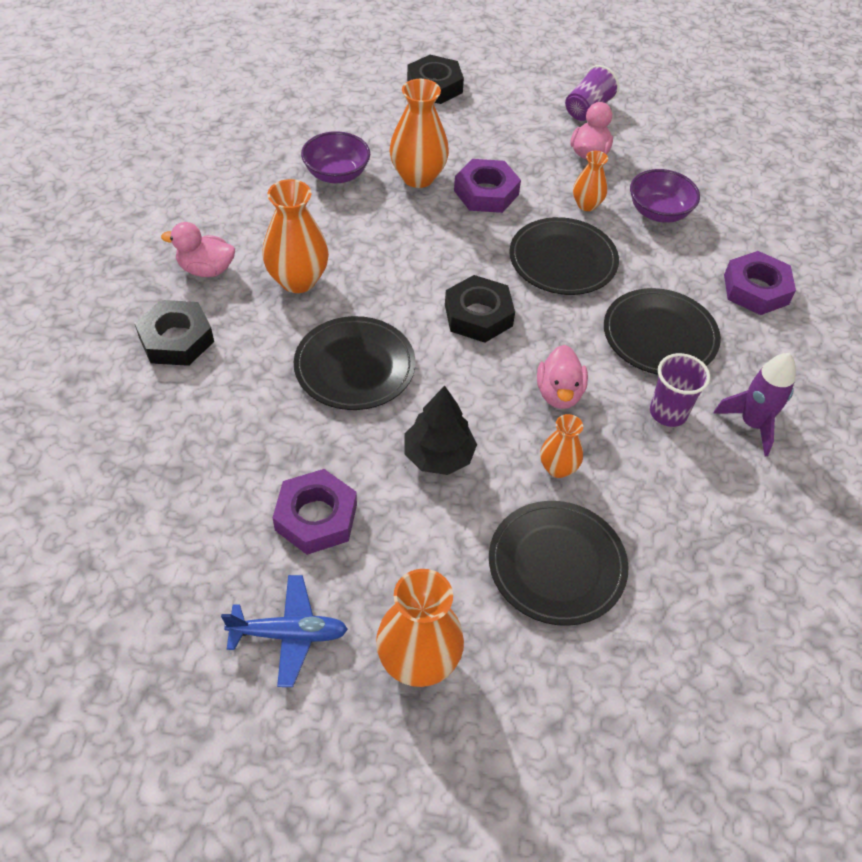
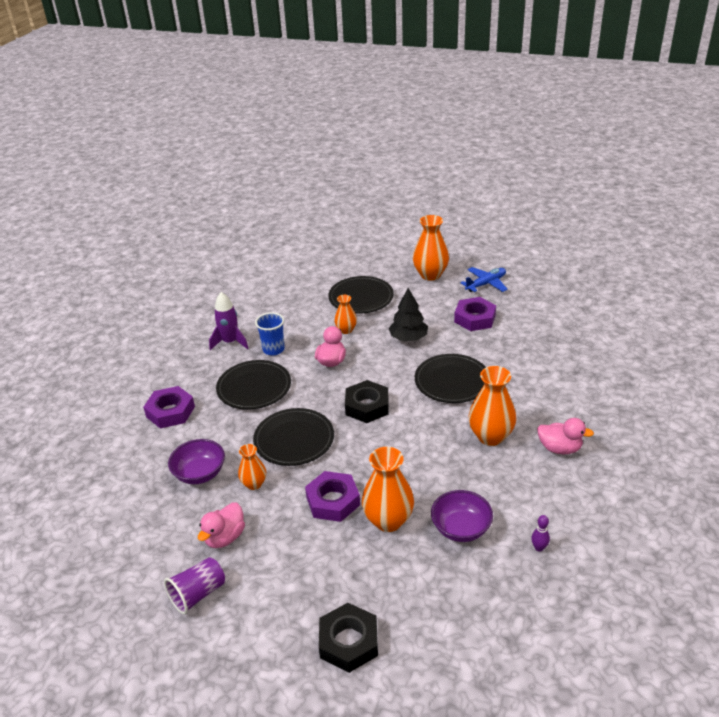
camera: 165 degrees left, 15 degrees down
black nut [135,300,214,366] -> none
blue plane [221,575,348,687] -> blue plane turned 135 degrees clockwise [461,267,508,292]
purple cup [650,353,710,427] -> blue cup [255,312,285,355]
none -> purple bowling pin [531,515,550,552]

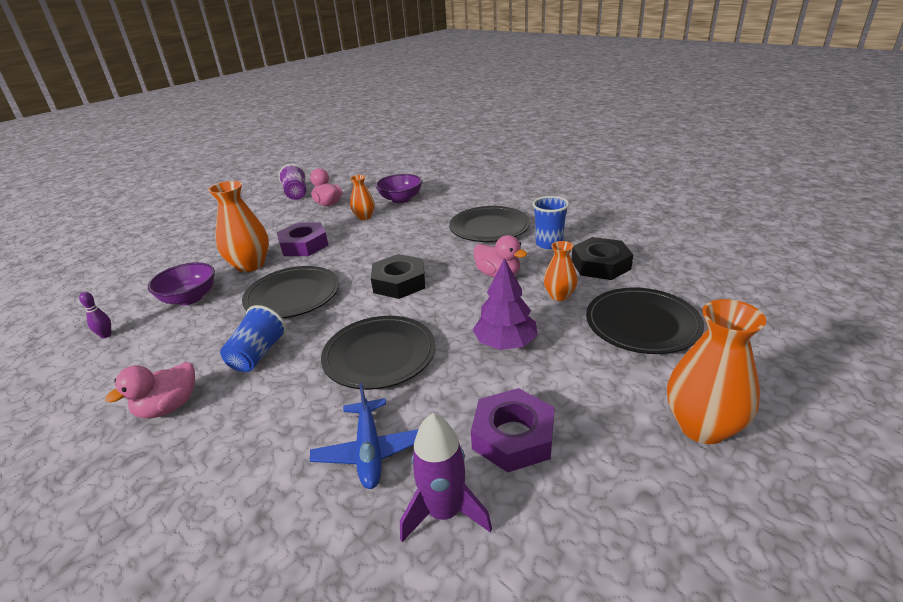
camera: 115 degrees right, 5 degrees down
purple nut [143,386,195,428] -> none
purple rocket [209,292,248,350] -> purple rocket moved to [400,413,492,542]
black plate [253,408,334,466] -> black plate moved to [242,266,339,318]
black nut [319,603,378,673] -> black nut moved to [572,237,633,280]
black tree [389,288,428,341] -> purple tree [473,258,538,350]
blue plane [461,267,508,292] -> blue plane moved to [310,383,419,489]
orange vase [469,366,516,446] -> blue cup [220,305,287,372]

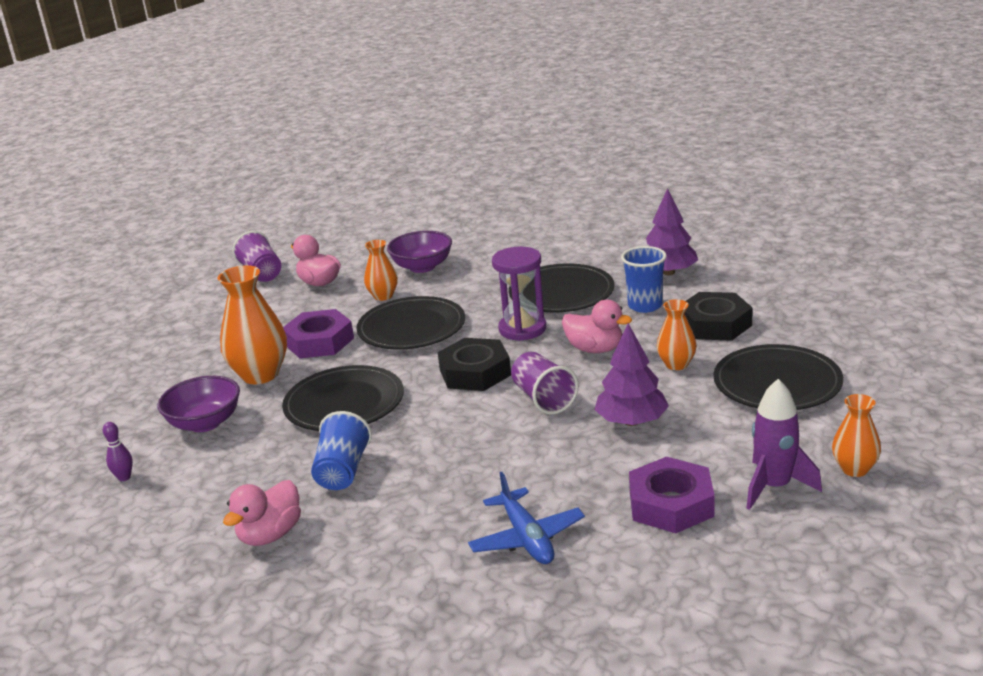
camera: 10 degrees left, 5 degrees down
black plate [321,316,436,390] -> black plate moved to [356,296,465,350]
purple rocket [400,413,492,542] -> purple rocket moved to [747,379,822,510]
orange vase [667,299,766,444] -> orange vase [832,394,881,477], size x0.57
none -> purple hourglass [492,247,546,341]
none -> purple cup [511,352,579,415]
none -> purple tree [646,188,698,275]

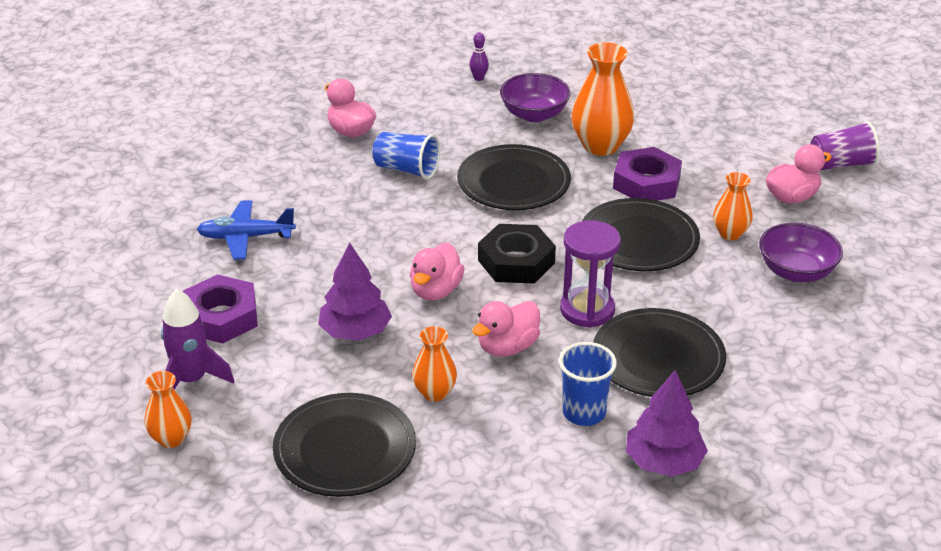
camera: 105 degrees right, 10 degrees up
purple cup [511,352,579,415] -> pink duck [410,242,465,301]
black nut [685,292,753,341] -> none

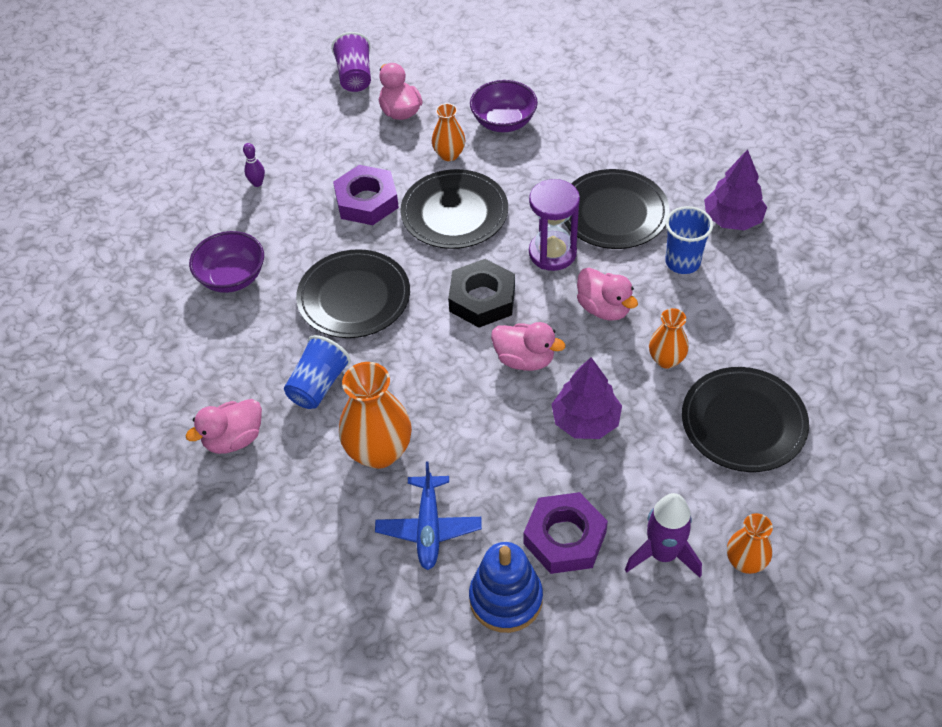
camera: 85 degrees left, 15 degrees up
purple bowling pin [469,32,489,81] -> purple bowling pin moved to [243,143,265,187]
orange vase [571,42,634,156] -> orange vase moved to [339,362,412,469]
none -> blue stacking toy [469,542,543,633]

